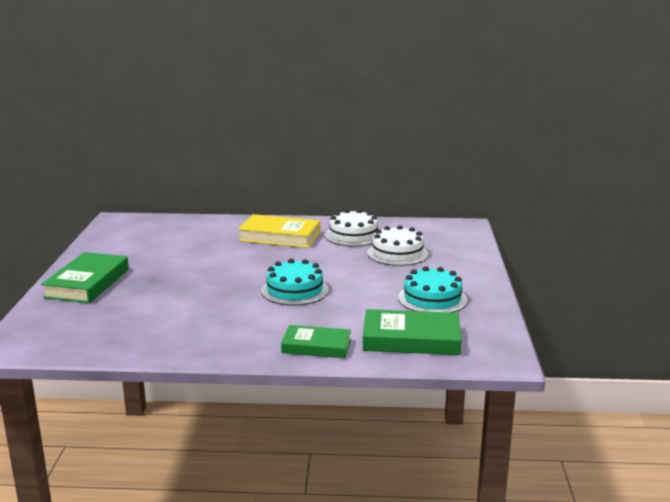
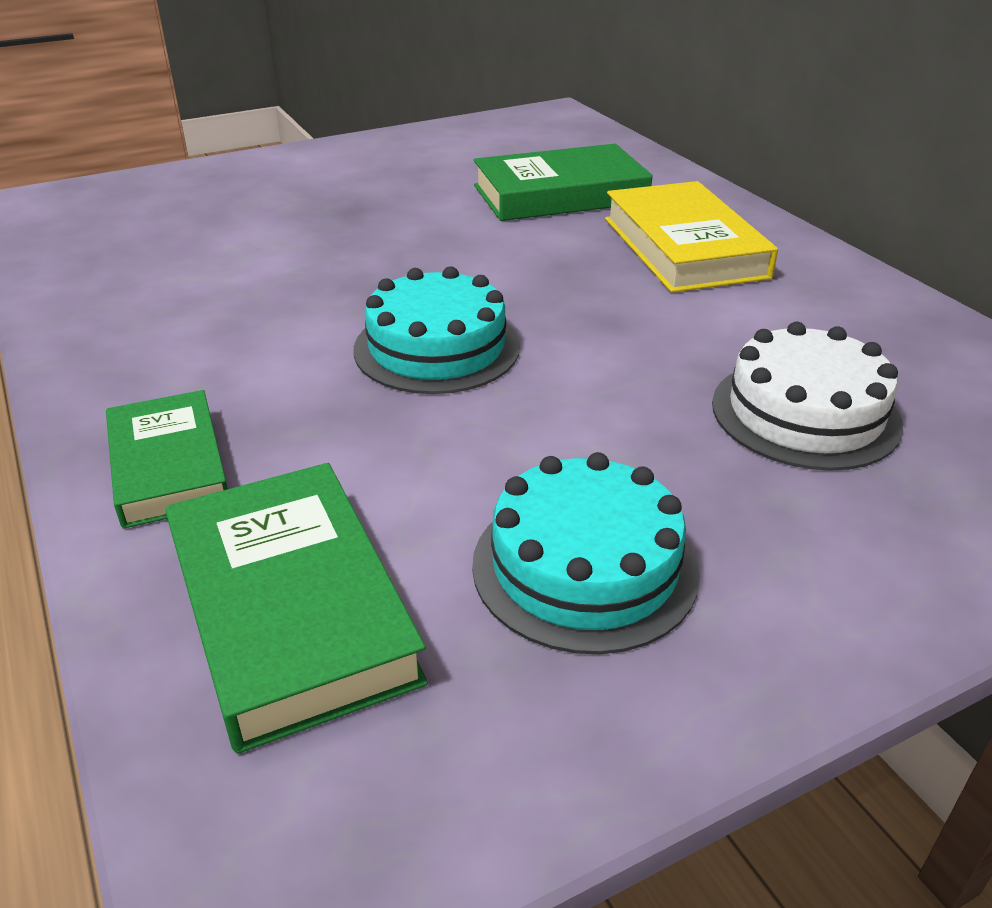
camera: 60 degrees right, 15 degrees up
green book [41,252,129,303] -> green book moved to [474,144,653,221]
white cake [325,209,378,247] -> none

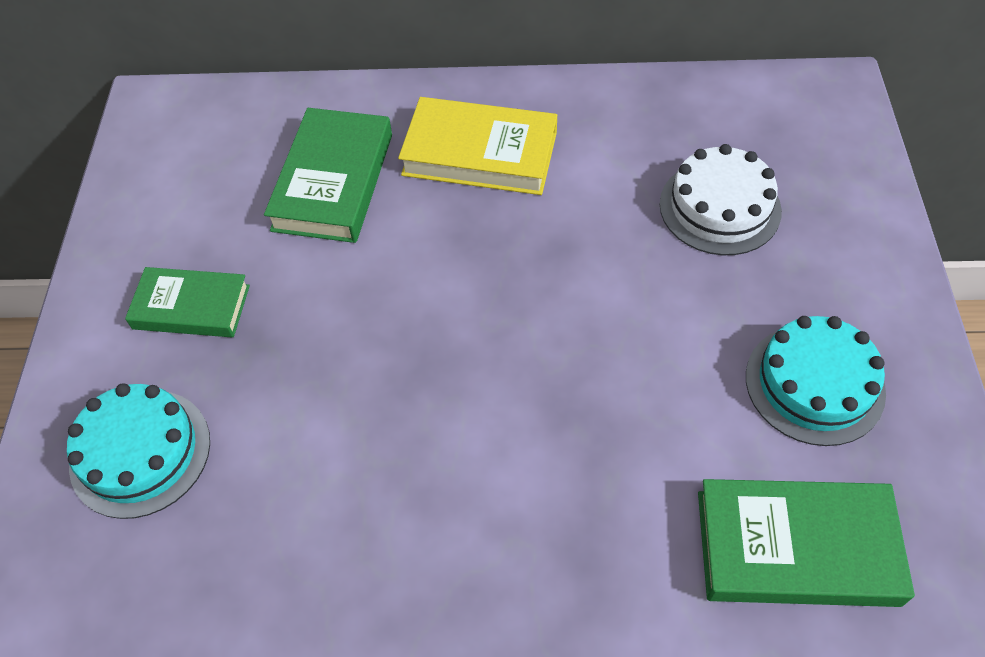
camera: 60 degrees left, 20 degrees up
green book [106,390,228,529] -> green book moved to [125,267,250,337]
turquoise cake [354,266,520,394] -> turquoise cake moved to [67,383,210,519]

